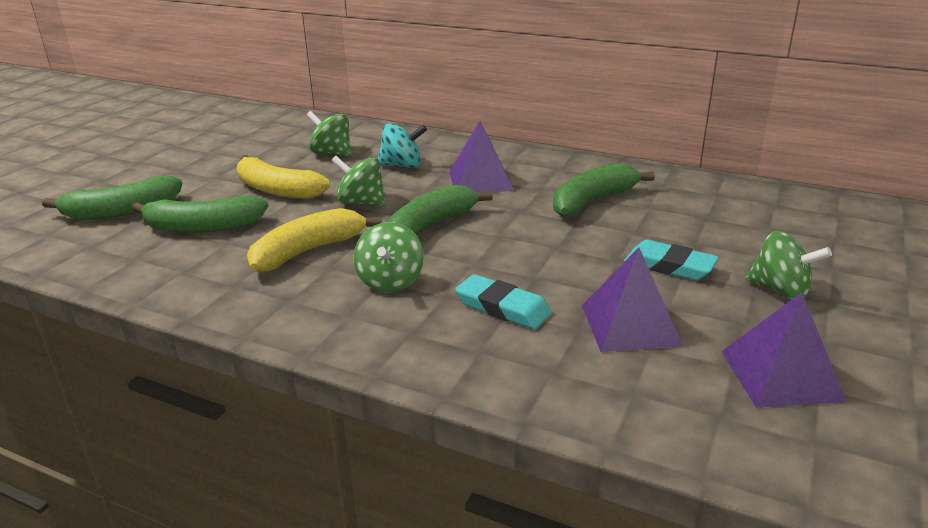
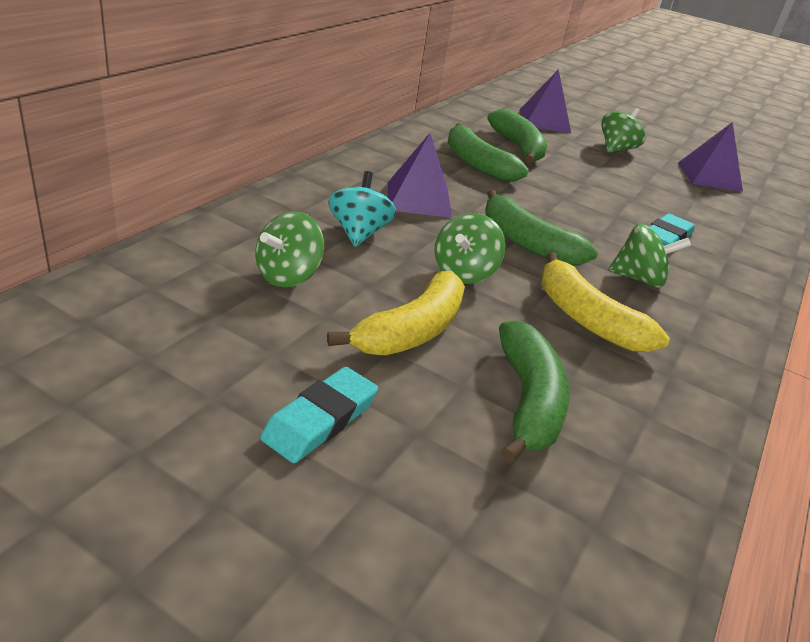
camera: 90 degrees left, 5 degrees up
green banana [42,176,182,220] -> green banana moved to [487,109,547,163]
purple pyramid [582,248,683,352] -> purple pyramid moved to [519,69,571,133]
turquoise eraser [624,240,719,280] -> turquoise eraser moved to [260,367,378,463]

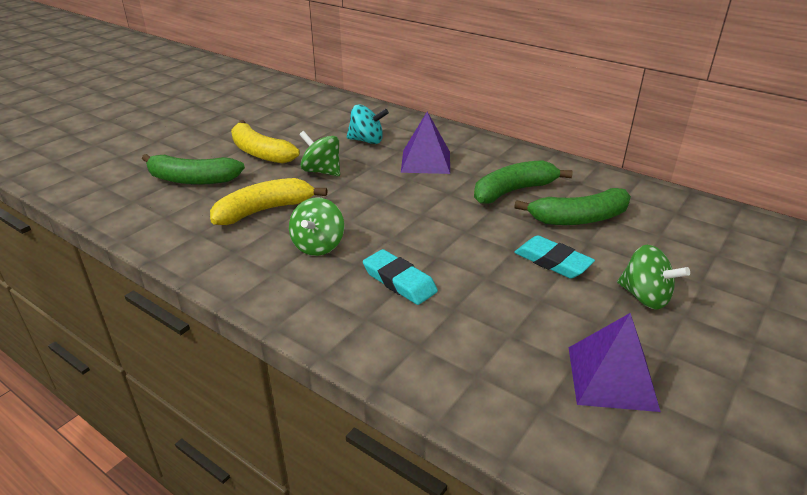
camera: 100 degrees right, 0 degrees up
green spinning top [255,211,324,287] -> none
turquoise eraser [260,367,378,463] -> turquoise eraser moved to [514,235,595,279]
green banana [485,190,598,265] -> none
purple pyramid [519,69,571,133] -> none

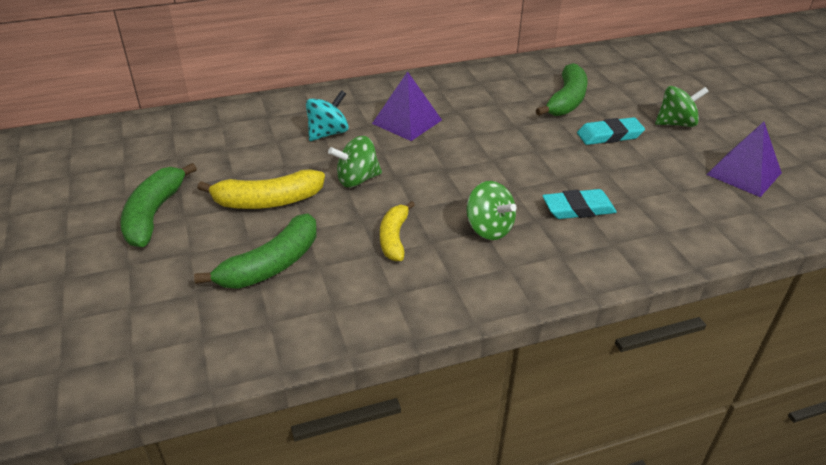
camera: 55 degrees left, 5 degrees up
yellow banana [210,178,327,225] -> yellow banana [380,201,415,261], size x0.66
green banana [474,160,573,204] -> green banana moved to [120,163,197,247]

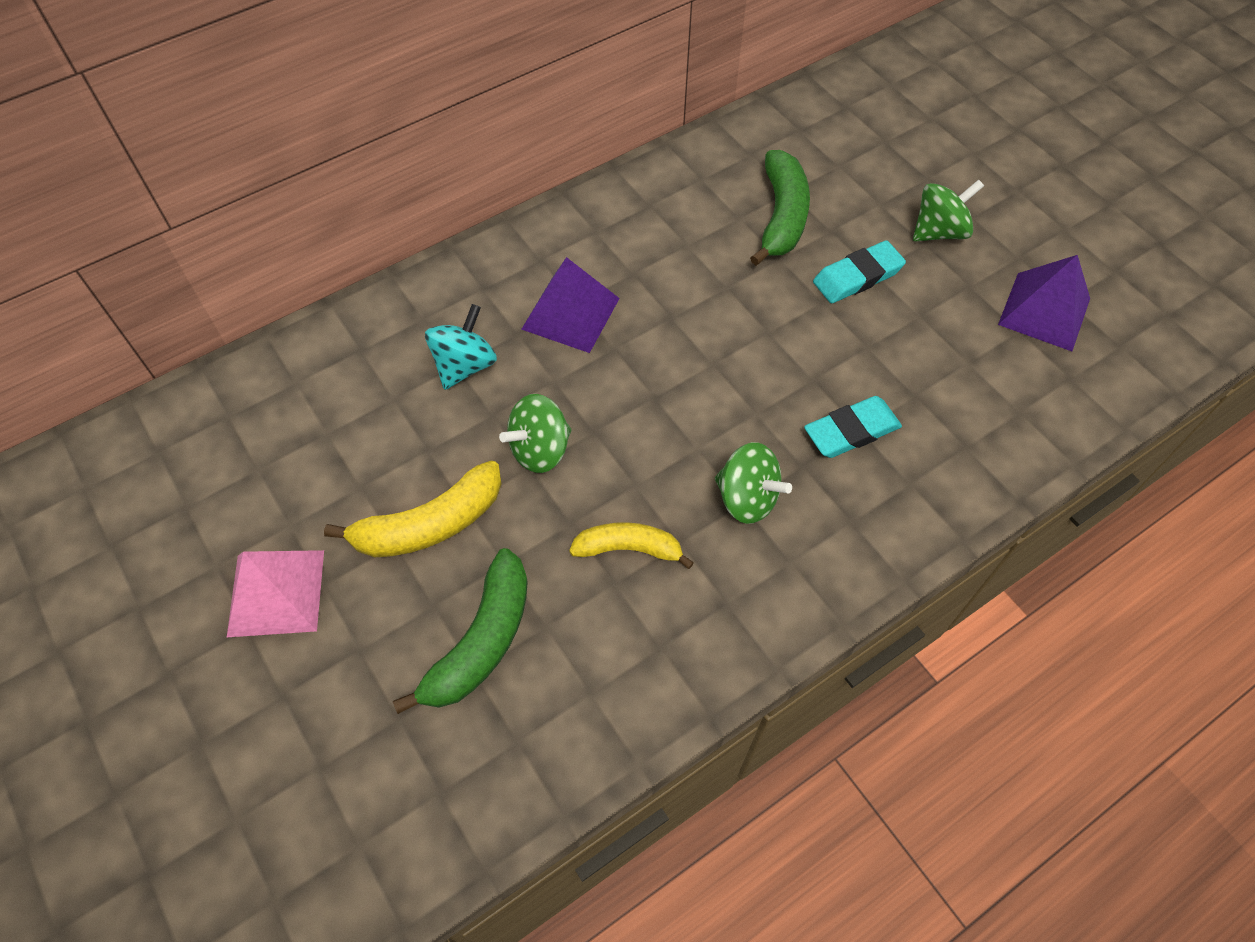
camera: 15 degrees left, 20 degrees up
green banana [120,163,197,247] -> pink pyramid [227,550,324,637]
yellow banana [380,201,415,261] -> yellow banana turned 105 degrees clockwise [569,522,694,569]

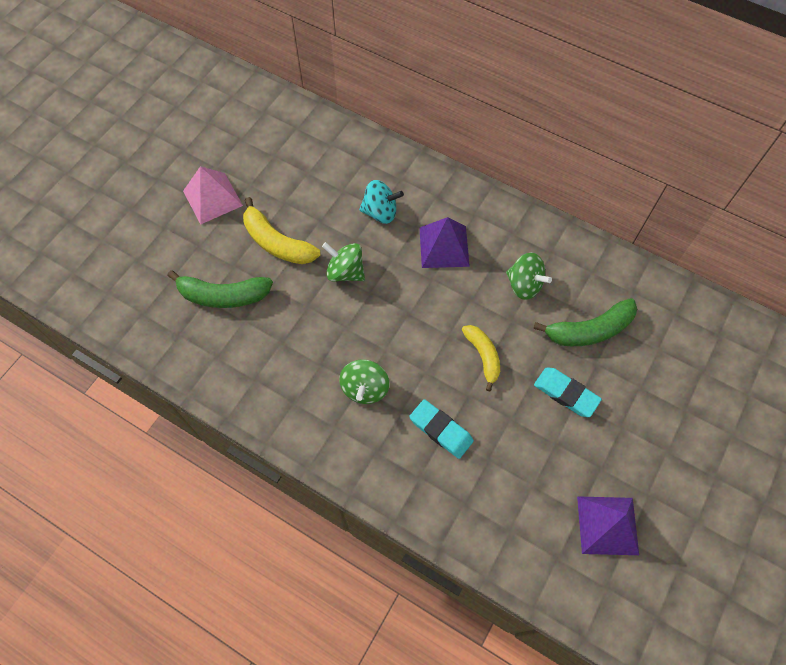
camera: 65 degrees right, 5 degrees up
yellow banana [569,522,694,569] -> yellow banana moved to [462,325,500,392]
green spinning top [913,179,984,241] -> green spinning top moved to [506,253,552,300]

